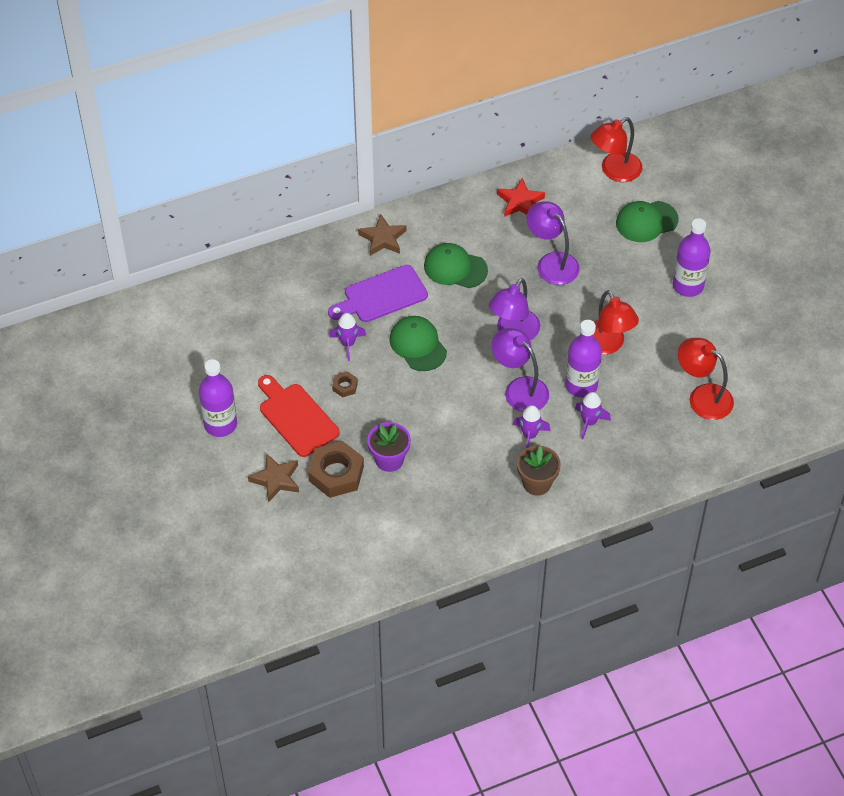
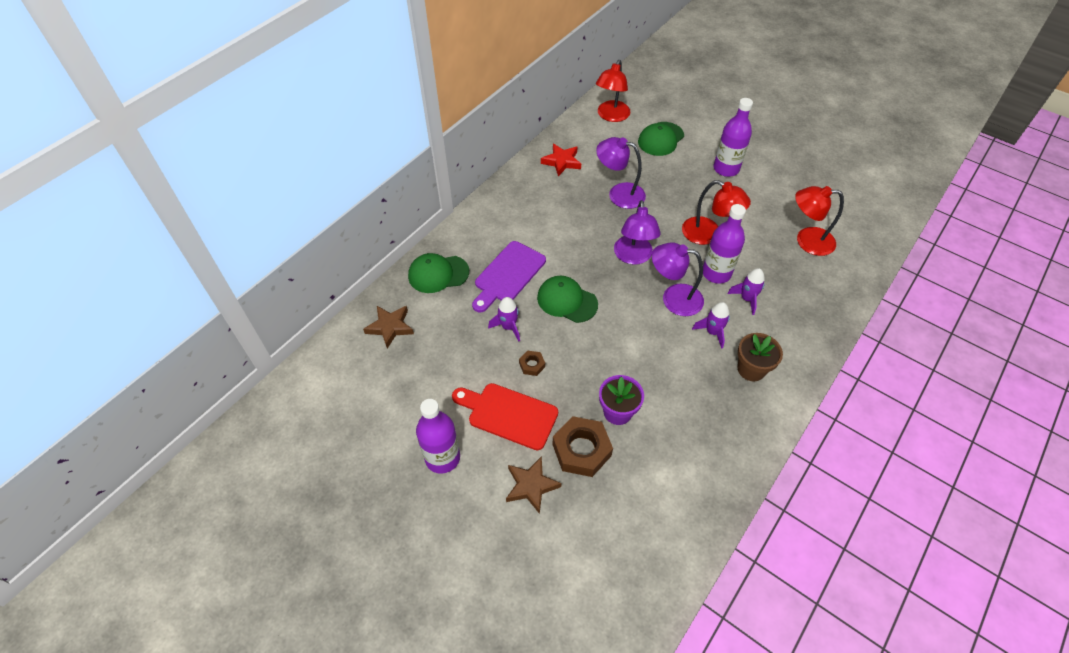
camera: 30 degrees left, 0 degrees up
brown star [358,214,407,256] -> brown star moved to [363,306,414,349]
green cap [424,243,488,288] -> green cap moved to [408,253,469,293]

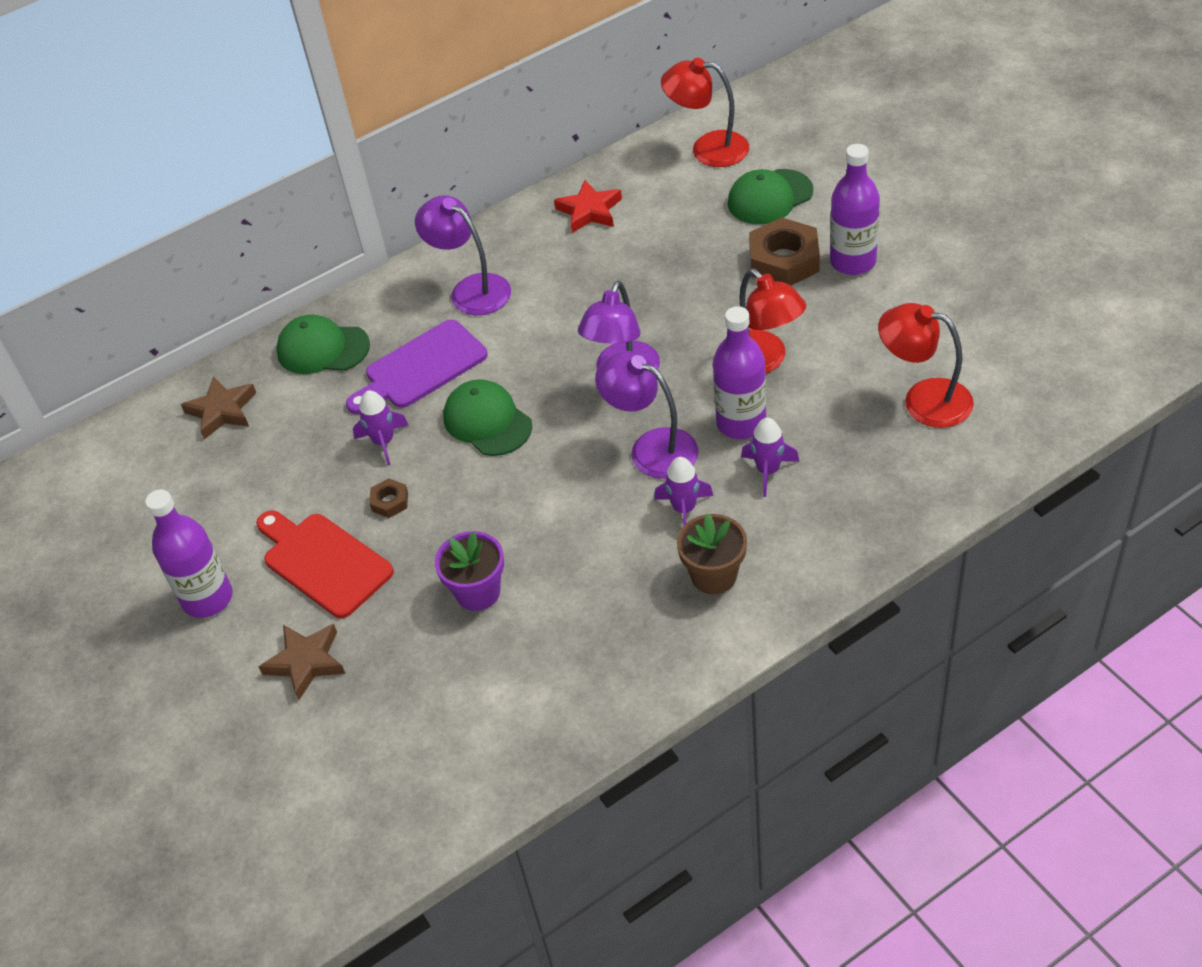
camera: 25 degrees right, 5 degrees down
brown nut [552,416,613,477] -> brown nut moved to [749,217,820,286]
red lamp [596,60,630,122] -> red lamp turned 60 degrees clockwise [661,58,749,167]
purple lamp [596,137,646,209] -> purple lamp moved to [415,195,511,315]

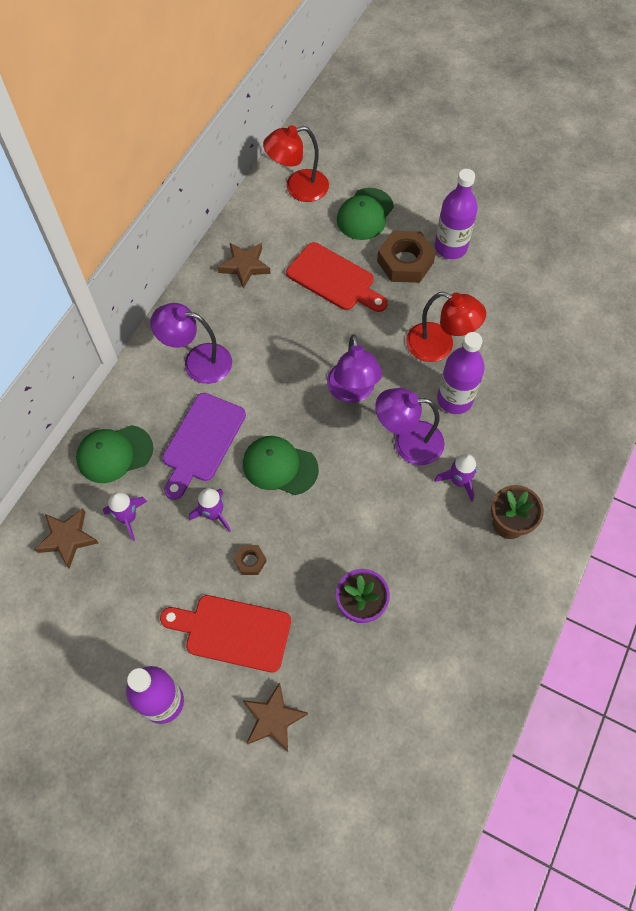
camera: 35 degrees left, 15 degrees up
red star [554,180,622,233] -> brown star [217,243,271,289]
purple rocket [741,418,799,497] -> purple rocket moved to [103,492,148,541]
red lamp [878,303,974,428] -> none
none -> red cutting board [286,242,388,312]

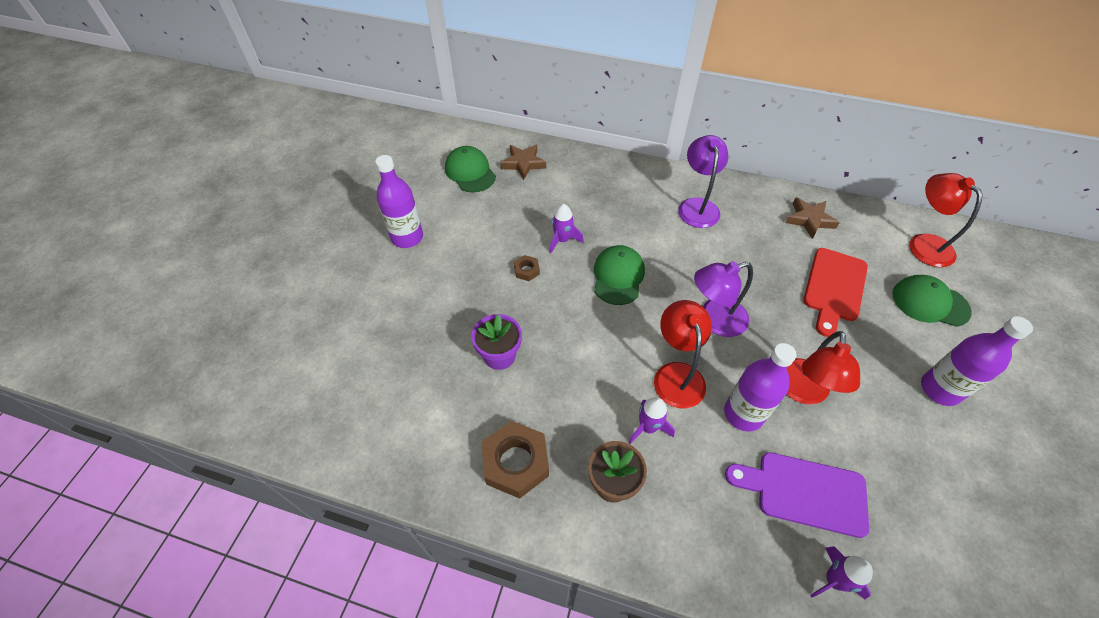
camera: 80 degrees right, 10 degrees down
green cap [76,425,153,483] -> green cap moved to [445,146,496,192]
purple rocket [103,492,148,541] -> purple rocket moved to [810,547,873,600]
red cutting board [160,595,291,672] -> none
purple cutting board [162,393,246,500] -> purple cutting board moved to [725,452,869,538]
brown star [242,682,308,752] -> none
purple lamp [375,388,445,465] -> red lamp [654,300,712,409]
brown nut [377,231,436,283] -> brown nut moved to [482,421,549,498]

